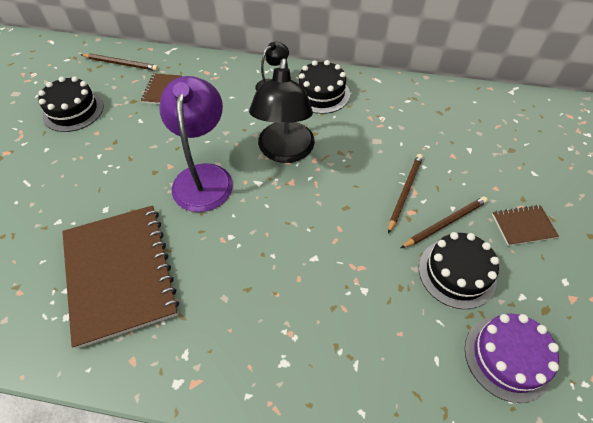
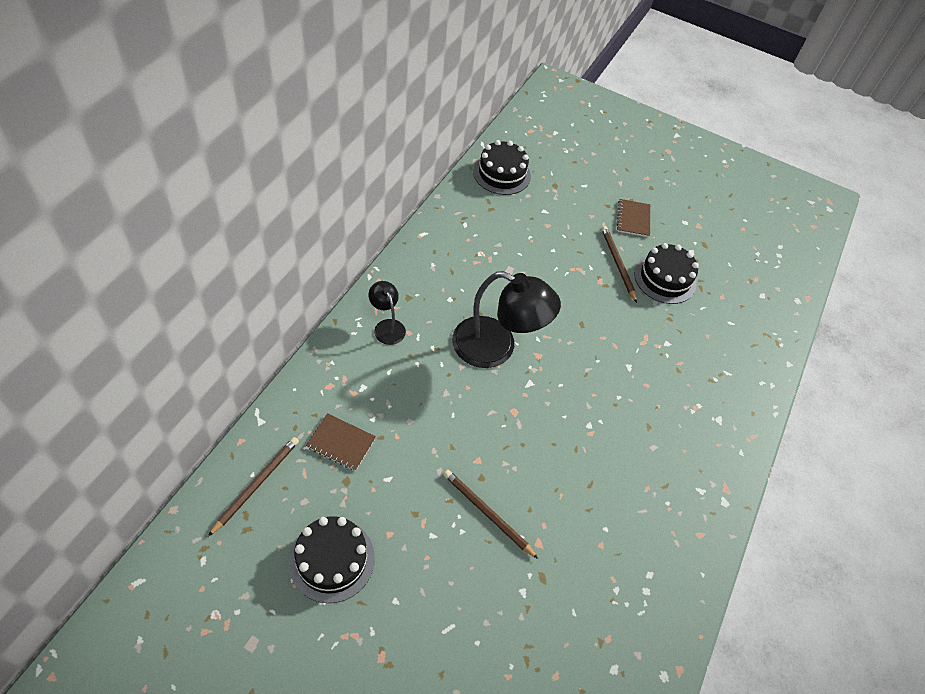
camera: 80 degrees left, 0 degrees up
brown notebook [62,205,179,349] -> none
purple lamp [159,76,233,212] -> none
black cake [298,60,350,114] -> black cake moved to [473,140,531,195]
brown pencil [388,154,423,234] -> brown pencil moved to [443,470,538,559]
purple cake [465,314,559,403] -> none

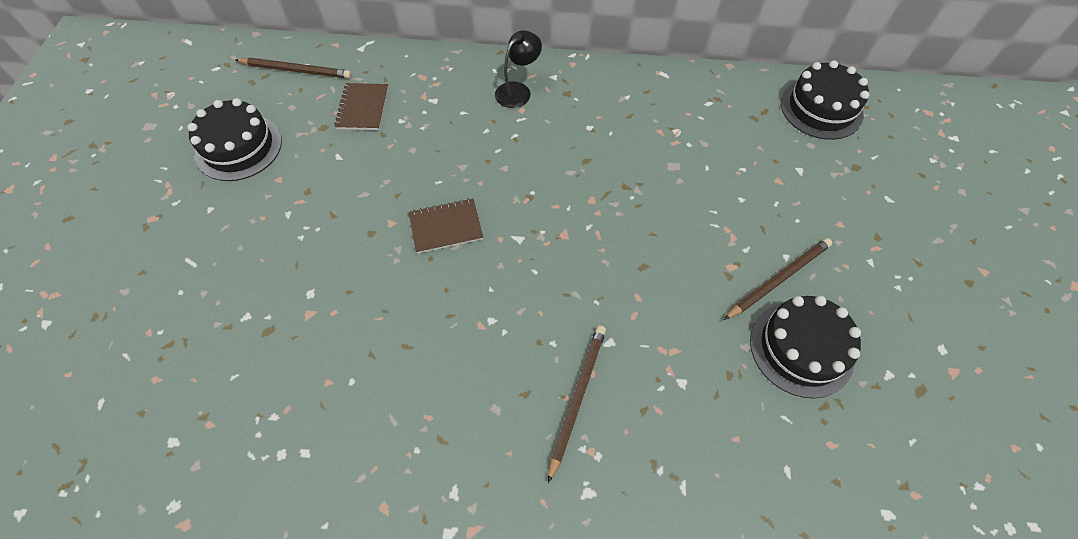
camera: 75 degrees right, 5 degrees up
brown pencil [443,470,538,559] -> brown pencil moved to [548,326,606,483]
black lamp [452,271,561,368] -> none
brown notebook [617,199,650,237] -> brown notebook moved to [409,198,483,254]

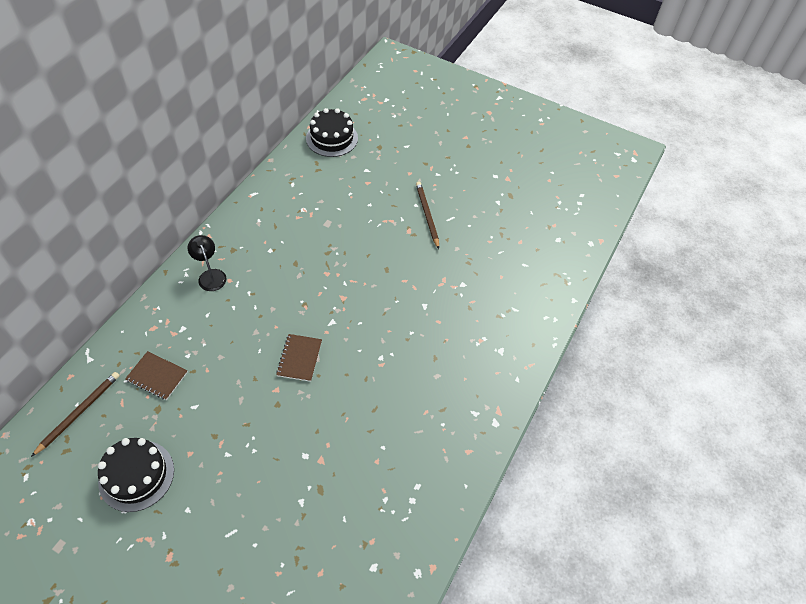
camera: 70 degrees left, 5 degrees down
brown pencil [548,326,606,483] -> none
black cake [750,296,861,399] -> none

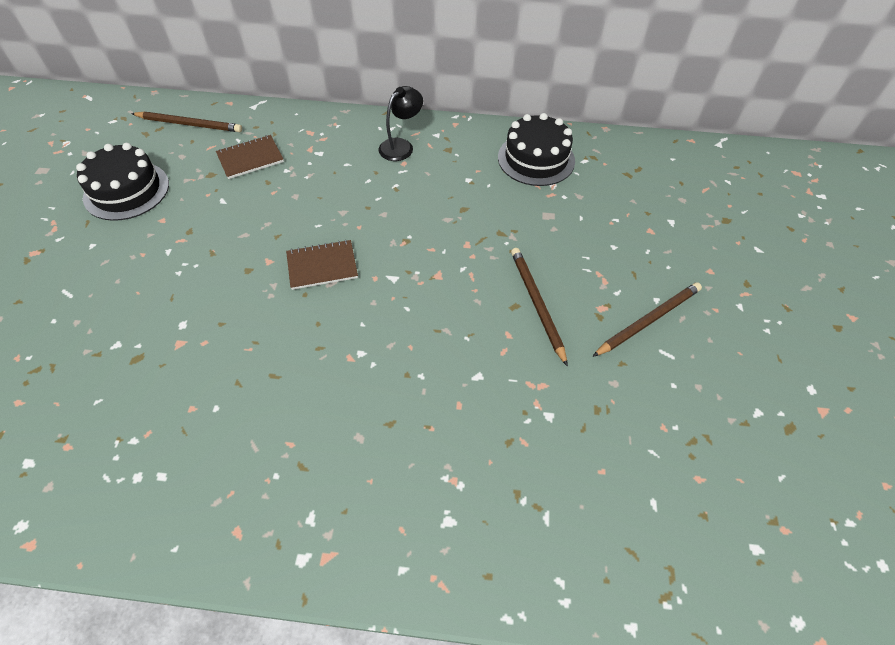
camera: 70 degrees right, 0 degrees up
brown notebook [125,351,188,400] -> brown notebook turned 60 degrees clockwise [216,135,284,179]
black cake [306,108,358,157] -> black cake moved to [498,113,575,186]
none -> brown pencil [511,248,568,367]

